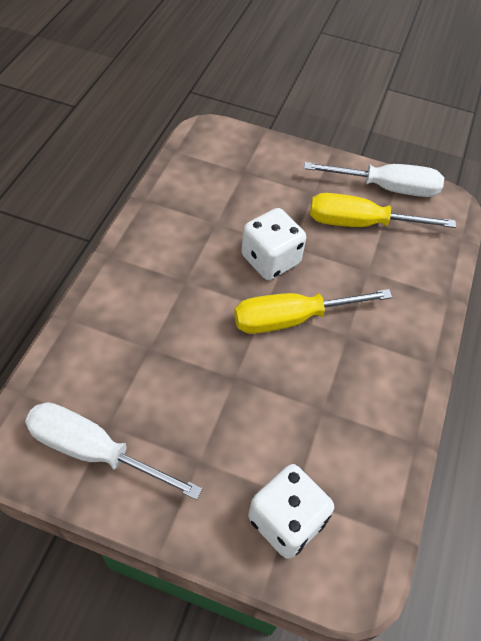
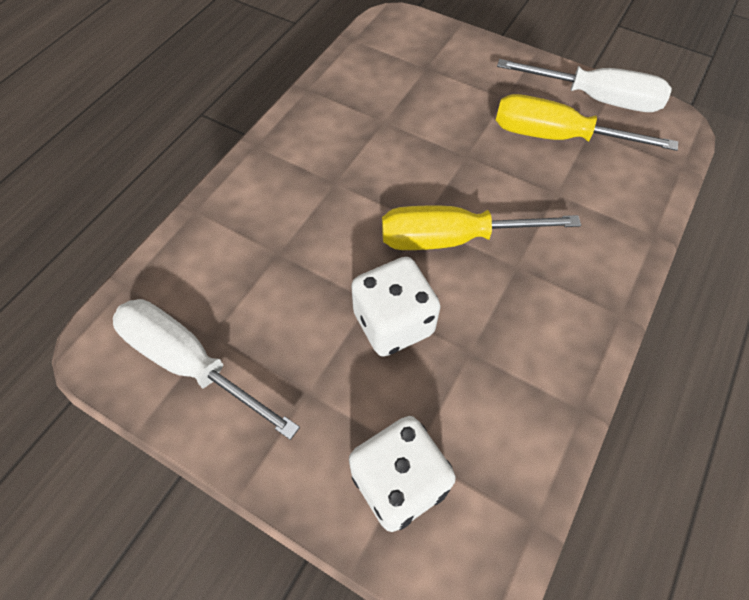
camera: 15 degrees right, 5 degrees up
white dice [241,208,306,280] -> white dice moved to [351,257,441,357]

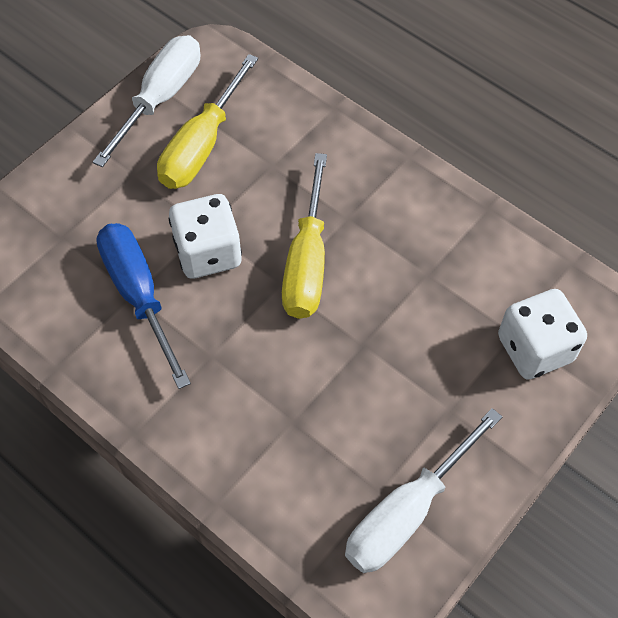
camera: 80 degrees left, 0 degrees up
white dice [351,257,441,357] -> white dice moved to [169,194,242,278]
none -> blue screwdriver [96,223,191,389]

